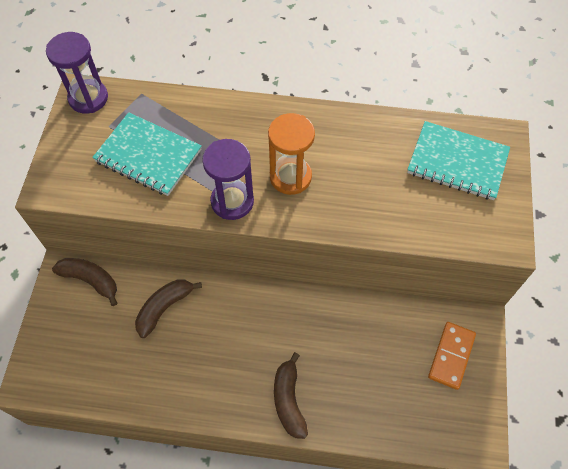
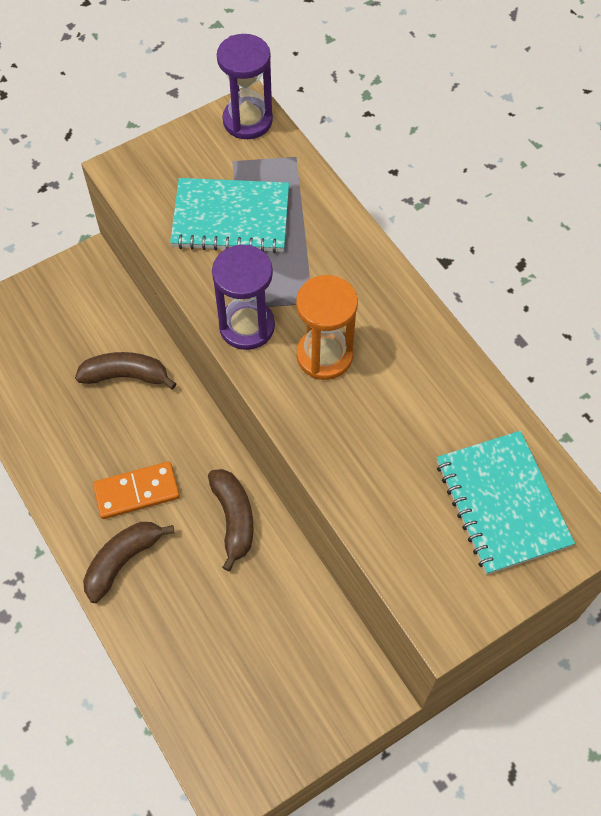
camera: 50 degrees right, 0 degrees up
brown banana [52,258,117,306] -> brown banana moved to [208,469,253,571]
turquoise notebook [92,112,202,196] -> turquoise notebook turned 75 degrees counterclockwise [170,178,289,253]
orange domino [428,322,476,390] -> orange domino moved to [93,462,180,519]

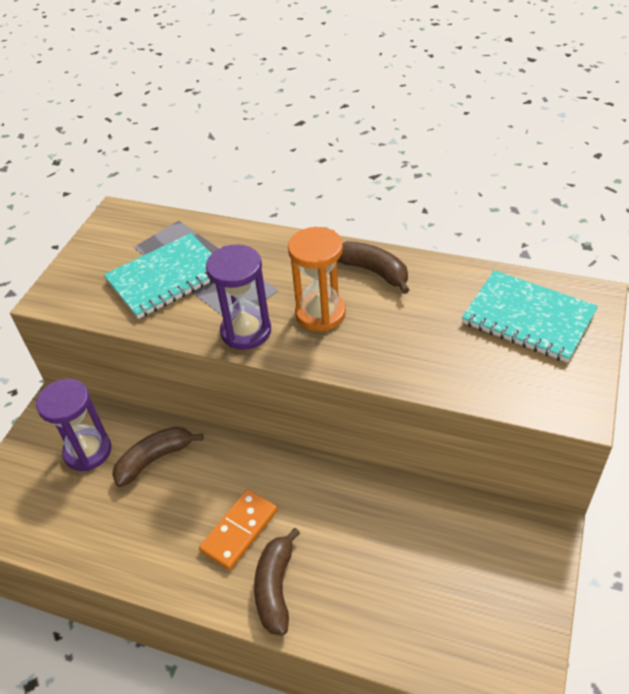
camera: 35 degrees left, 15 degrees down
brown banana [208,469,253,571] -> brown banana moved to [337,241,409,294]
purple hourglass [217,34,273,139] -> purple hourglass moved to [36,379,111,471]

